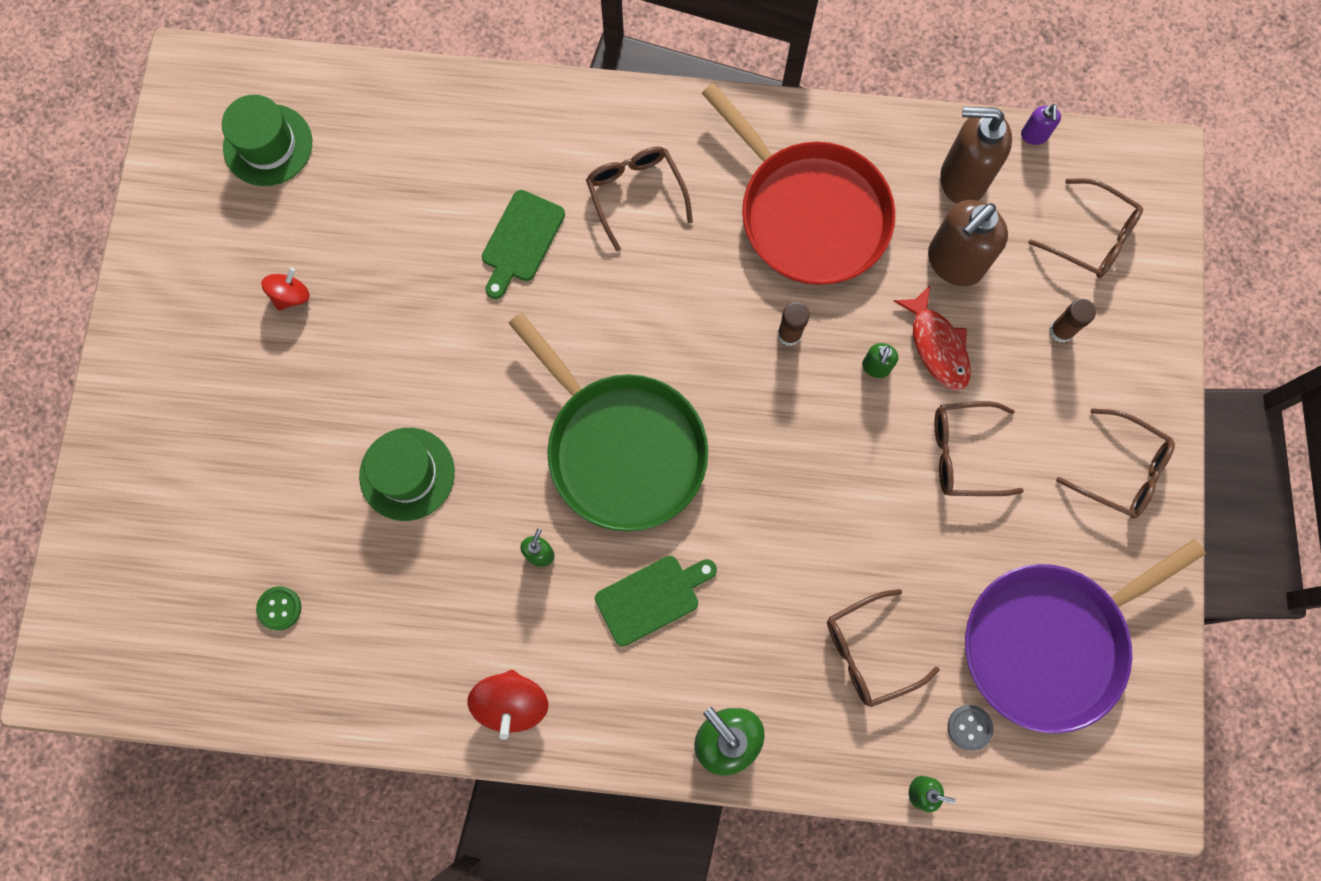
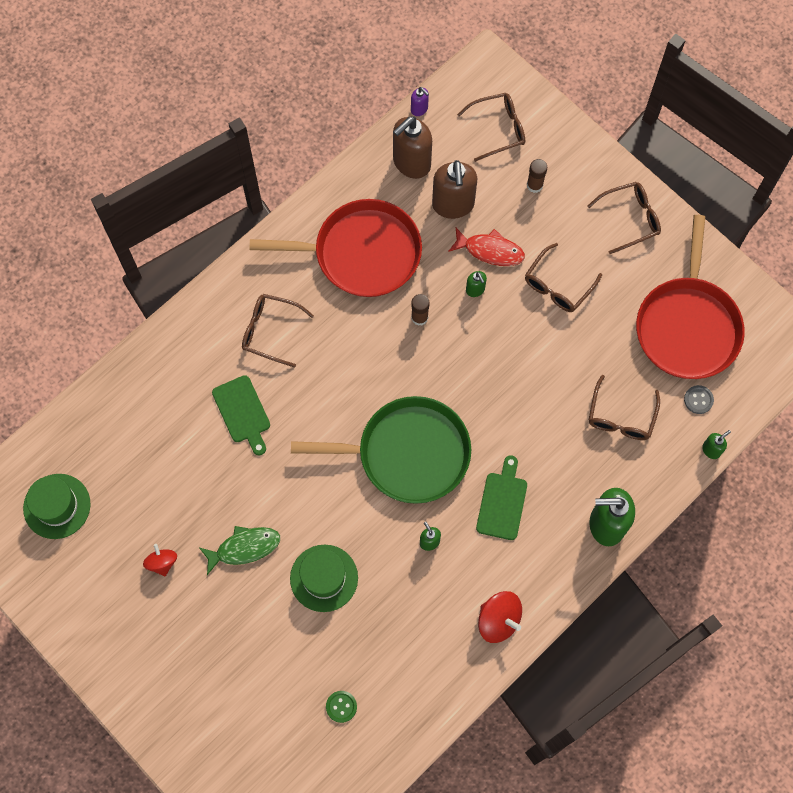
camera: 50 degrees left, 5 degrees down
purple pan [965,539,1206,734] -> red pan [636,215,745,379]
none -> green fish [200,526,280,575]

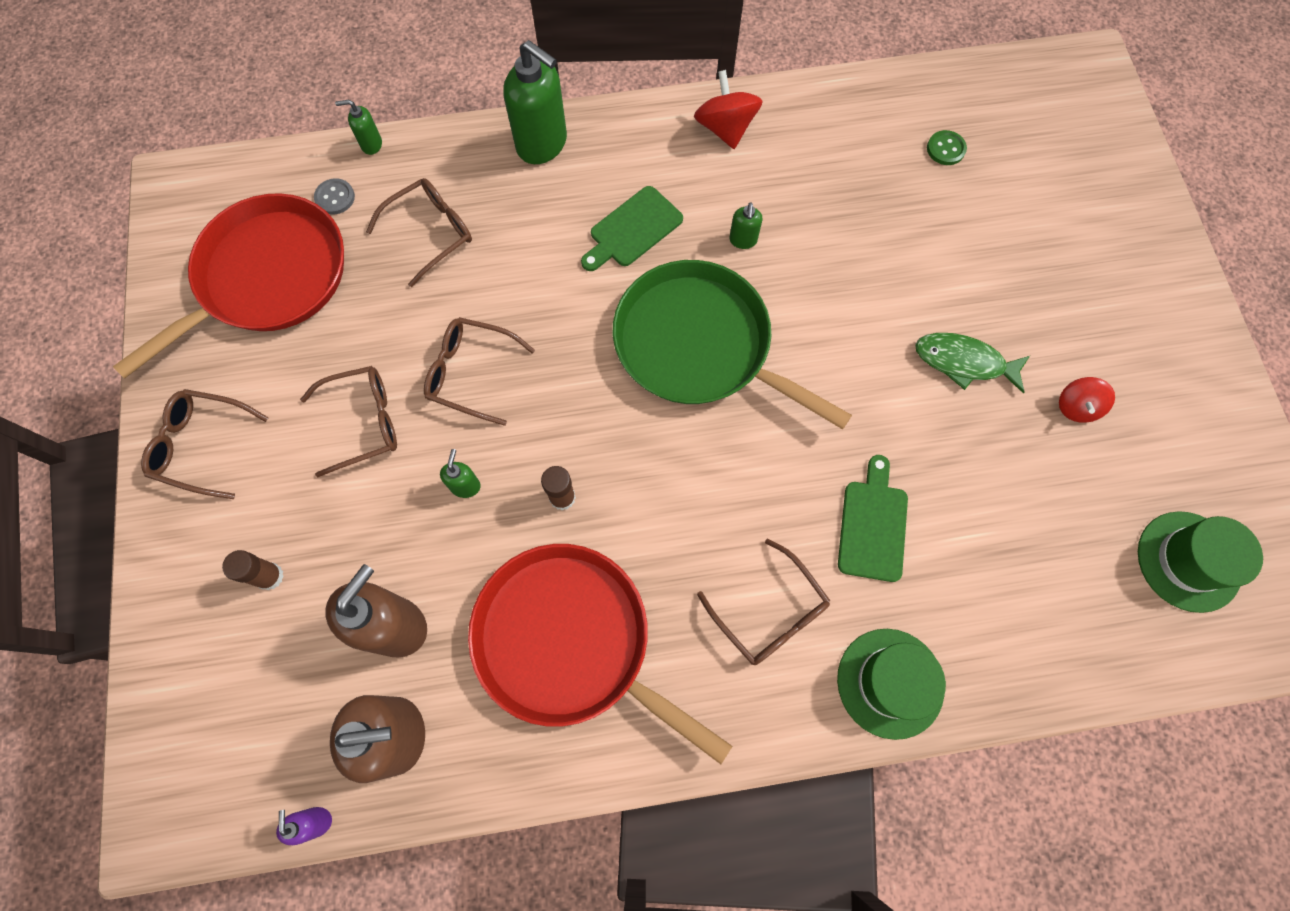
camera: 145 degrees left, 0 degrees up
green hat [290,545,358,612] -> green hat moved to [837,629,946,740]
red fish [448,228,525,266] -> none
brown glasses [457,93,525,162] -> brown glasses moved to [424,317,535,426]

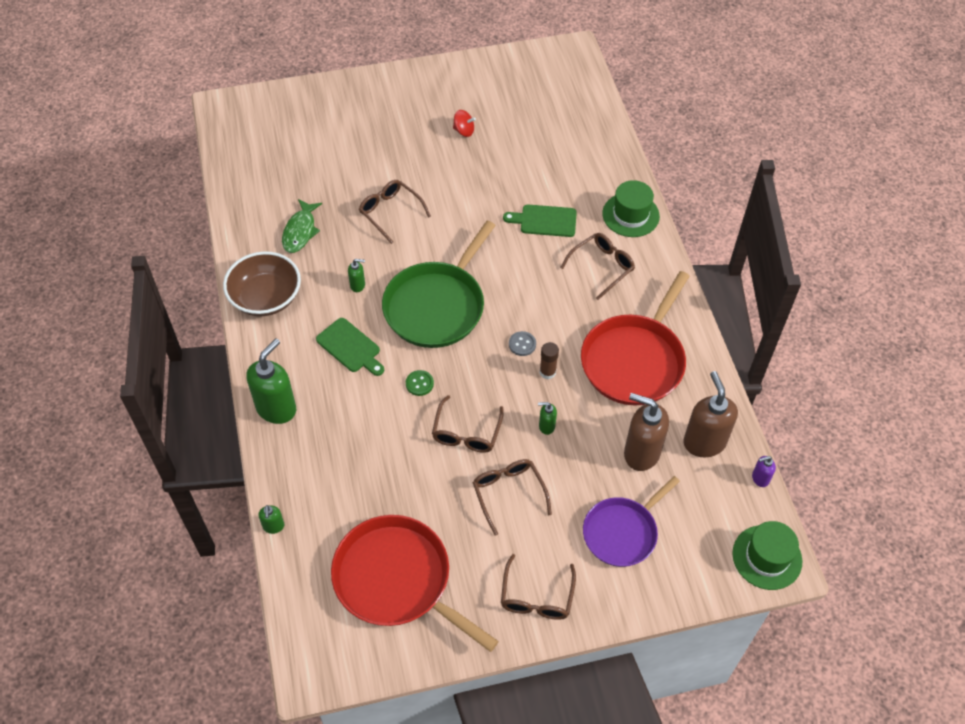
camera: 95 degrees left, 15 degrees down
brown glue stick [222,550,284,590] -> purple pan [583,476,680,567]
grey button [314,178,355,215] -> grey button moved to [509,331,536,356]
brown glasses [366,178,472,287] -> brown glasses moved to [359,180,431,244]
red spinning top [694,70,763,149] -> brown bowl [223,251,301,316]
green fish [915,333,1030,393] -> green fish moved to [282,199,322,253]
green button [927,130,967,165] -> green button moved to [406,370,434,396]
green hat [1138,511,1263,613] -> green hat moved to [732,521,802,590]

